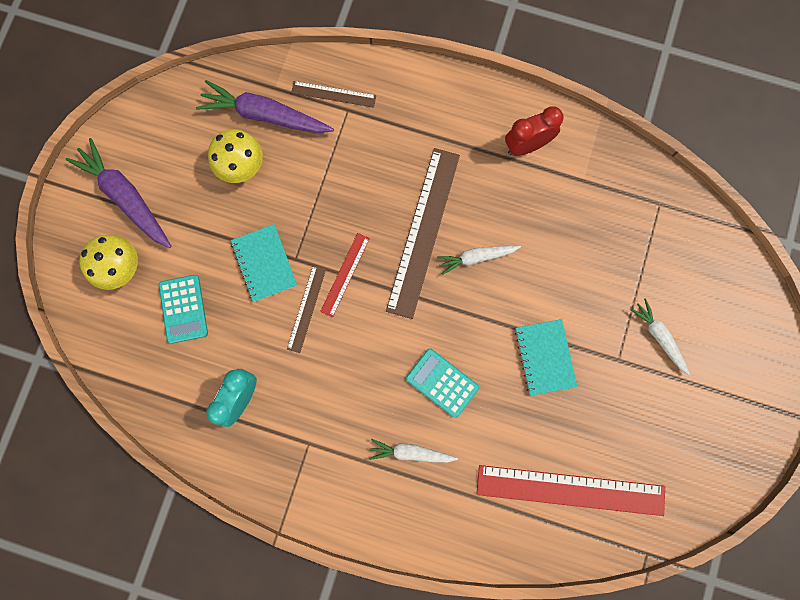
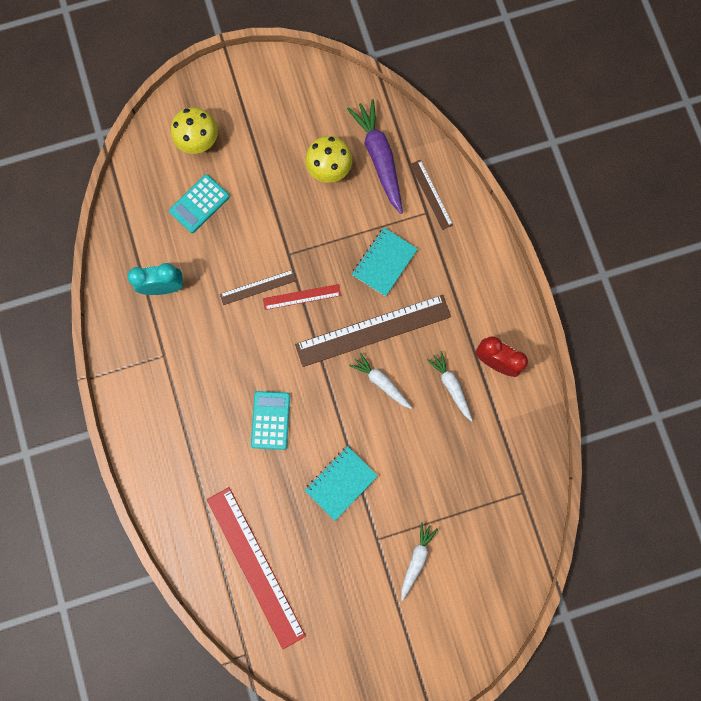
camera: 55 degrees right, 0 degrees up
purple carrot [66,138,172,248] -> none
turquoise notebook [231,224,297,302] -> turquoise notebook moved to [352,227,418,297]
white carrot [369,439,458,463] -> white carrot moved to [427,351,473,421]

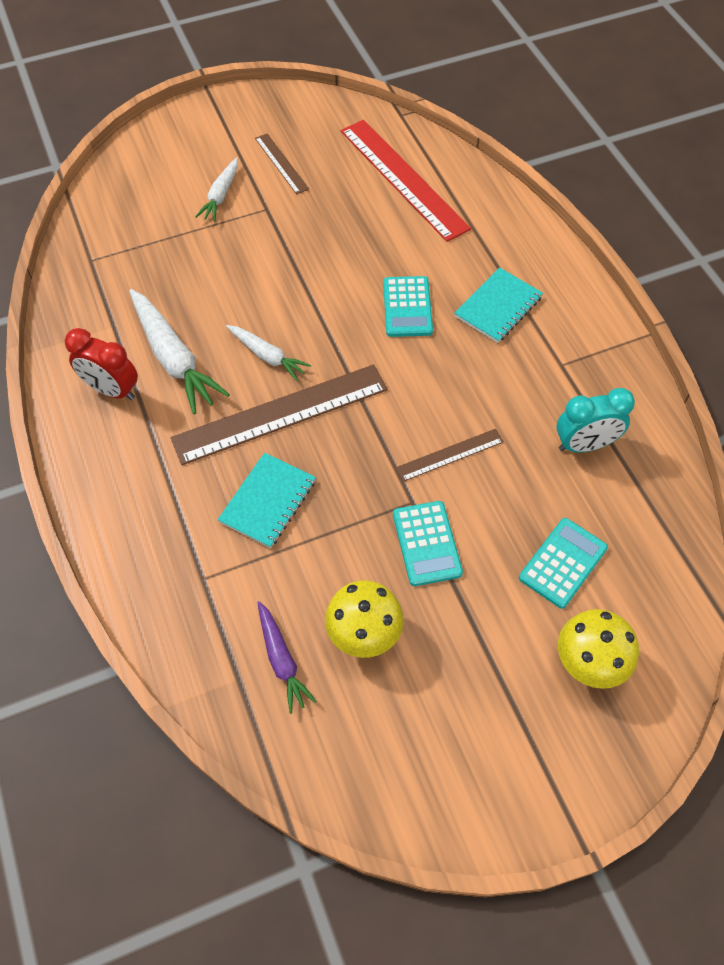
camera: 175 degrees right, 20 degrees down
red ruler [263,284,341,310] -> none
turquoise notebook [304,446,378,521] -> turquoise notebook moved to [454,267,543,343]
purple carrot [347,99,403,214] -> purple carrot [257,601,317,714], size x0.59
brown ruler [410,160,453,230] -> brown ruler moved to [255,133,309,194]
white carrot [427,351,473,421] -> white carrot [129,289,230,414], size x1.70
none -> turquoise calculator [393,501,463,586]

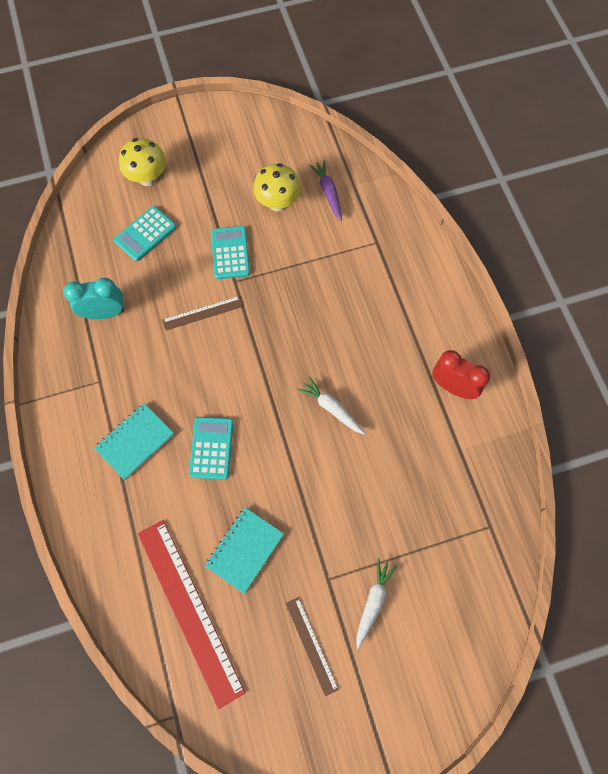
camera: 175 degrees left, 10 degrees up
white carrot [129,289,230,414] -> none
brown ruler [171,364,388,465] -> none
turquoise notebook [218,453,316,548] -> turquoise notebook moved to [205,507,284,594]

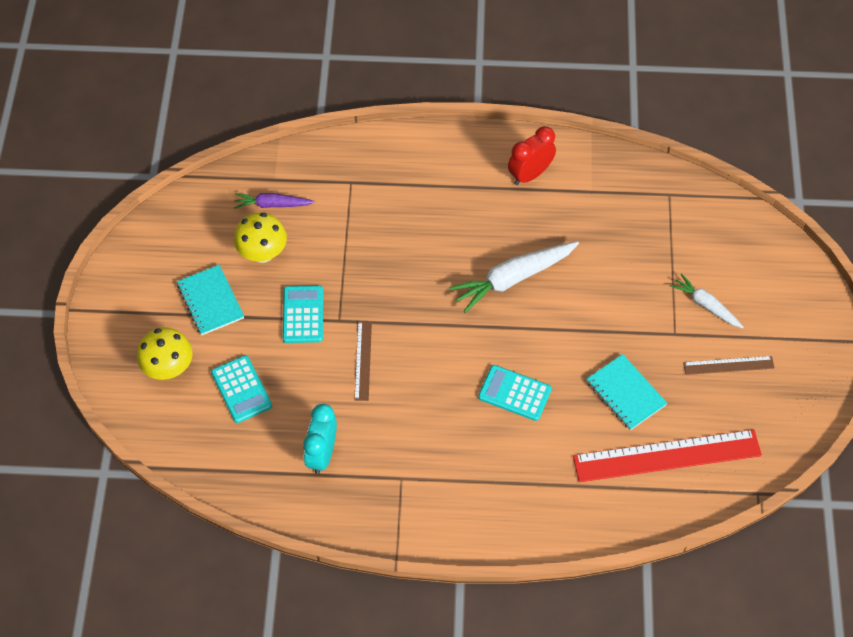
camera: 70 degrees left, 10 degrees down
turquoise notebook [94,403,174,480] -> turquoise notebook moved to [177,265,244,335]
turquoise calculator [211,226,250,279] -> turquoise calculator turned 75 degrees clockwise [283,285,323,343]
white carrot [297,377,365,435] -> white carrot [449,241,579,313], size x1.70

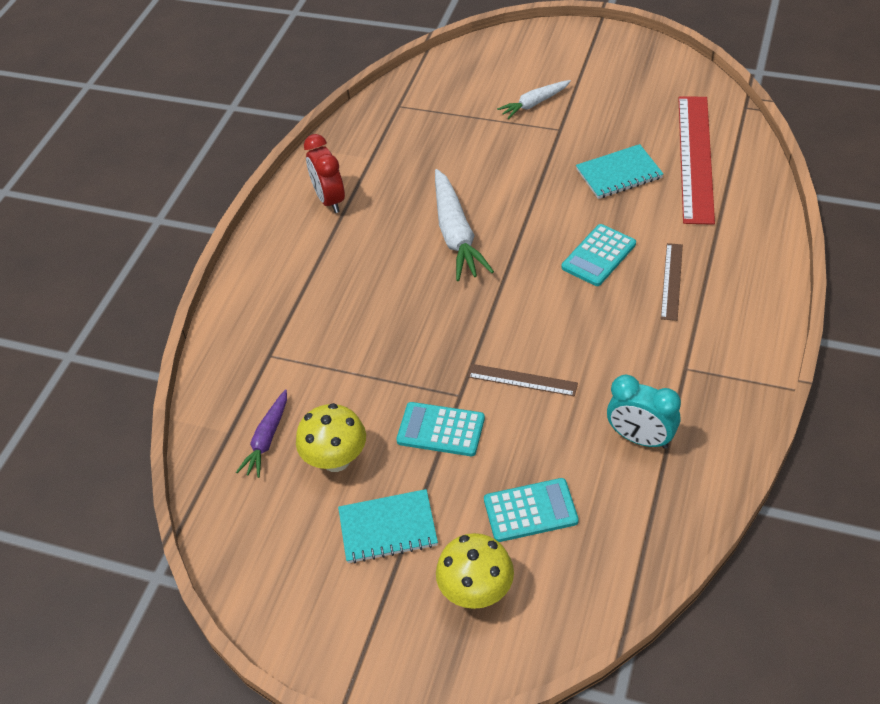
camera: 70 degrees left, 10 degrees down
brown ruler [683,356,774,375] -> brown ruler moved to [661,243,683,321]

